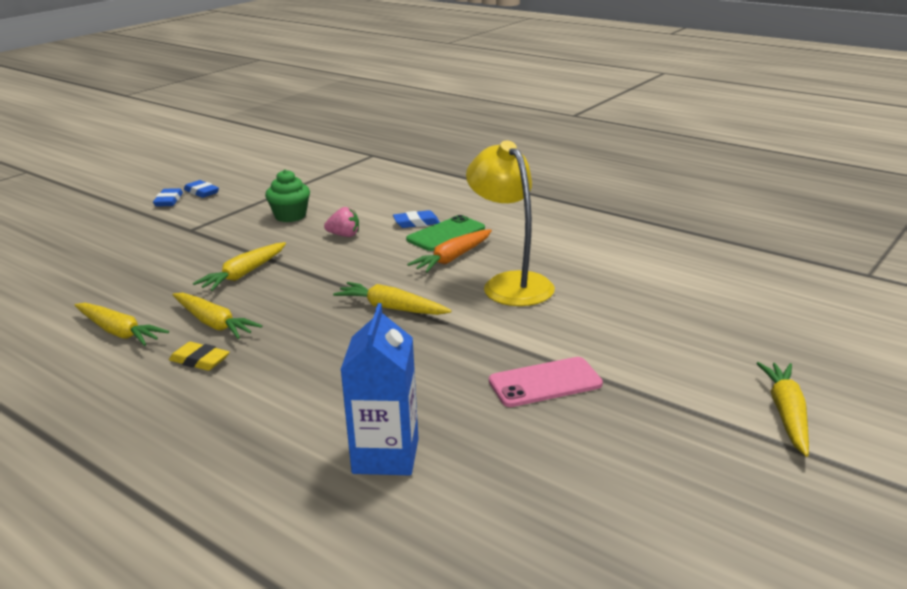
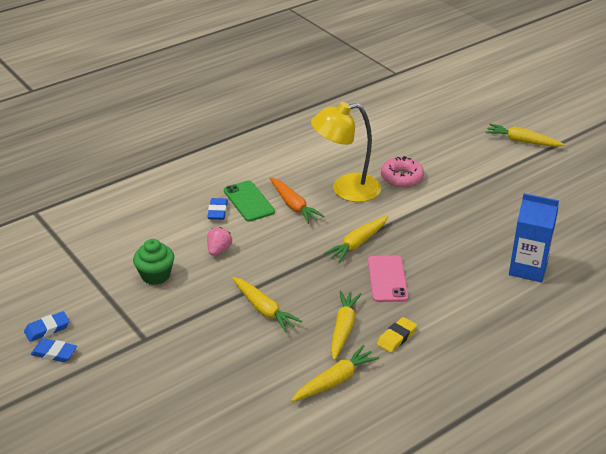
camera: 75 degrees left, 10 degrees up
yellow carrot [173,293,262,339] -> yellow carrot turned 45 degrees counterclockwise [331,290,362,361]
pink phone [489,357,603,407] -> pink phone moved to [368,255,408,302]
none -> pink donut [381,156,424,187]

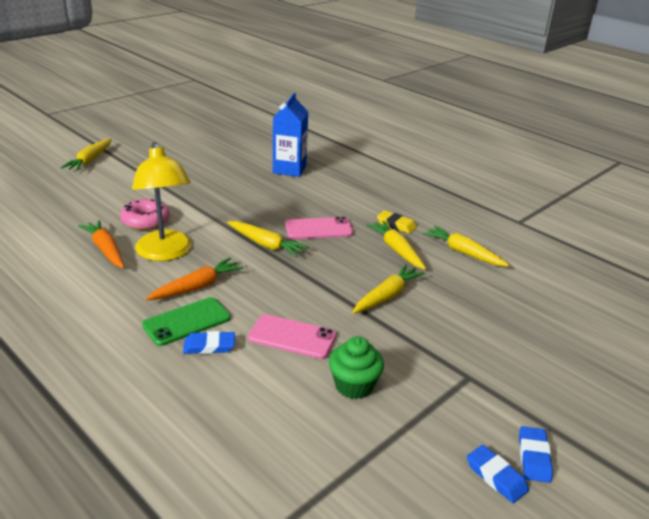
camera: 100 degrees left, 5 degrees down
pink strawberry [207,227,232,256] -> pink phone [248,314,337,359]
yellow carrot [331,290,362,361] -> yellow carrot turned 60 degrees clockwise [366,220,426,270]
none -> orange carrot [78,220,125,269]

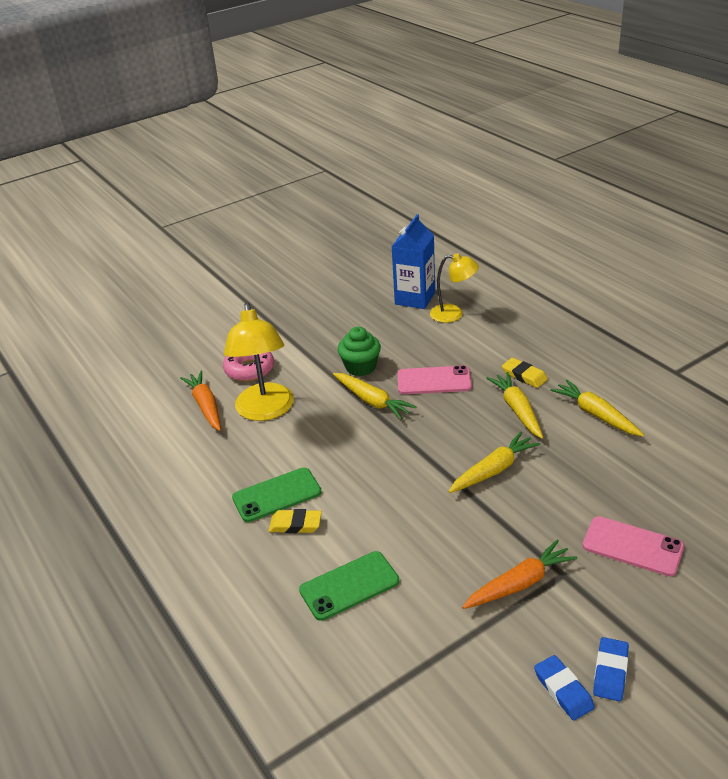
camera: 15 degrees right, 5 degrees up
yellow carrot [61,138,112,171] -> none
orange carrot [146,258,243,300] -> orange carrot moved to [462,539,577,609]
blue eraser [183,331,235,354] -> yellow eraser [269,509,322,533]
pink phone [248,314,337,359] -> pink phone moved to [583,516,684,576]
green cupcake [329,336,384,399] -> green cupcake moved to [338,327,381,376]
none -> green phone [299,551,399,621]
none -> yellow lamp [430,253,479,323]

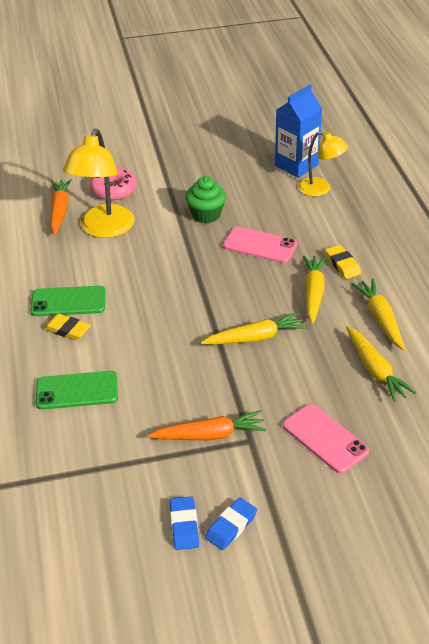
camera: 20 degrees right, 5 degrees up
yellow carrot [333,373,417,420] -> yellow carrot moved to [346,326,416,402]

